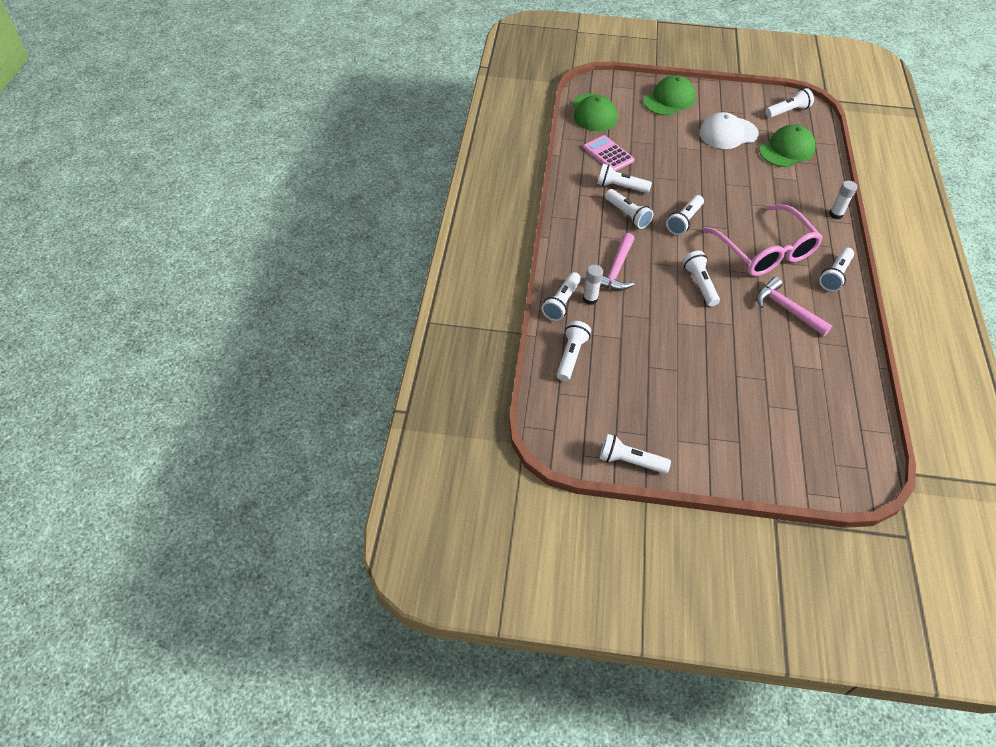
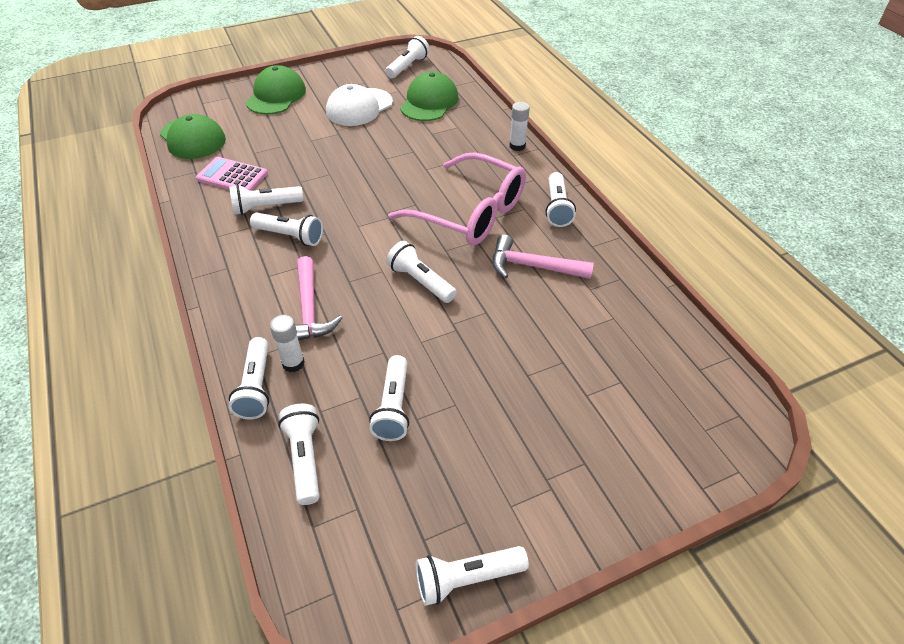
camera: 30 degrees left, 5 degrees down
white flashlight [666,195,704,235] -> white flashlight moved to [369,355,409,441]

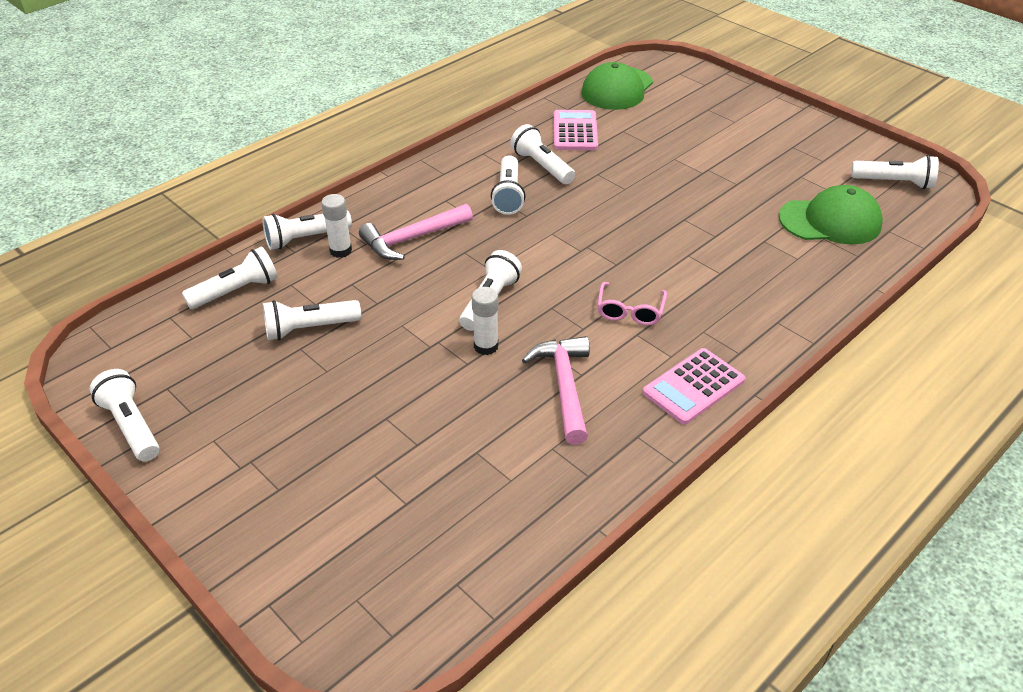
camera: 70 degrees right, 5 degrees down
green cap [246,65,306,115] -> none
white cap [326,84,393,126] -> none
pink glasses [388,152,526,246] -> pink glasses [597,282,667,325], size x0.43
white glue stick [510,102,530,151] -> white glue stick moved to [472,287,498,355]
white flashlight [546,172,576,227] -> pink calculator [643,348,745,425]

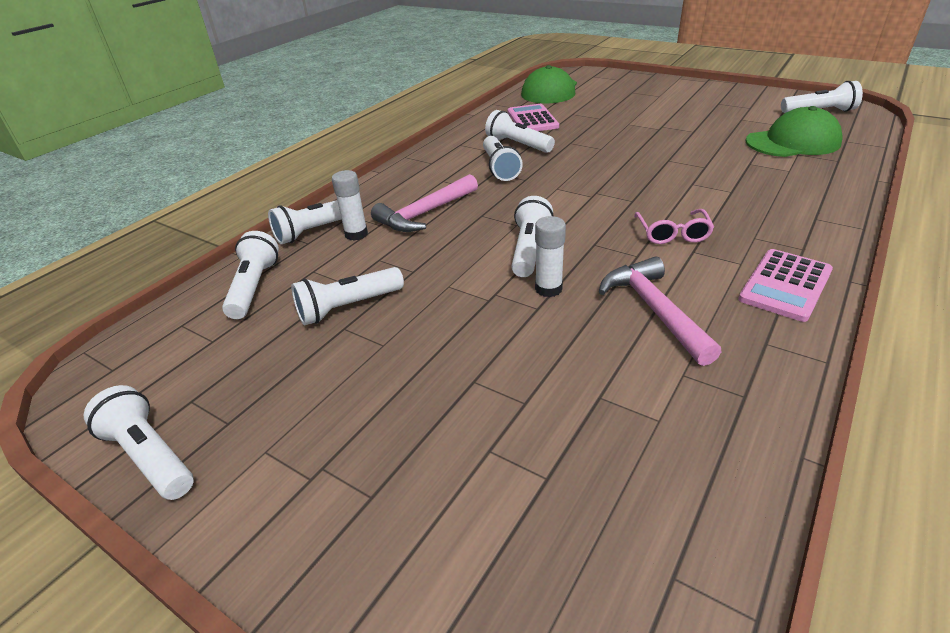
camera: 10 degrees left, 5 degrees down
white flashlight [182,247,278,309] -> white flashlight turned 45 degrees counterclockwise [222,231,279,319]

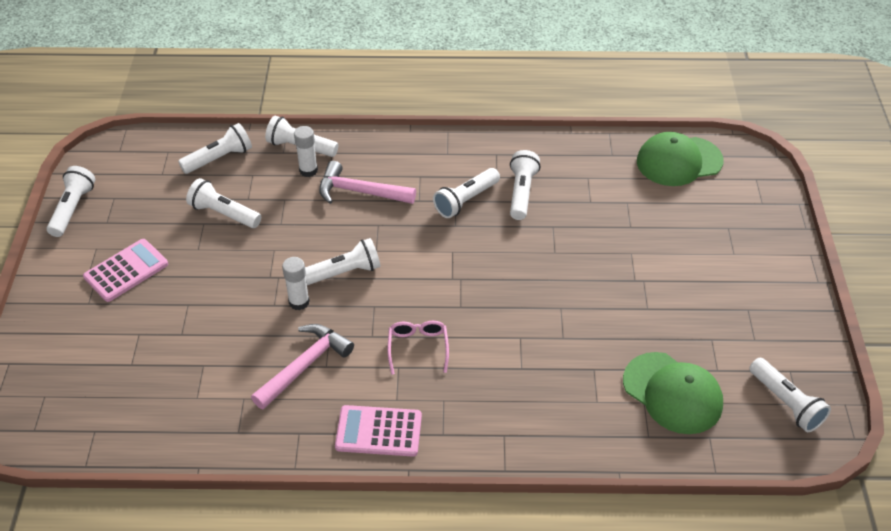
camera: 55 degrees right, 10 degrees up
pink calculator [508,104,559,131] -> pink calculator moved to [83,239,168,302]
pink glasses [634,209,714,244] -> pink glasses turned 120 degrees clockwise [388,321,449,375]

